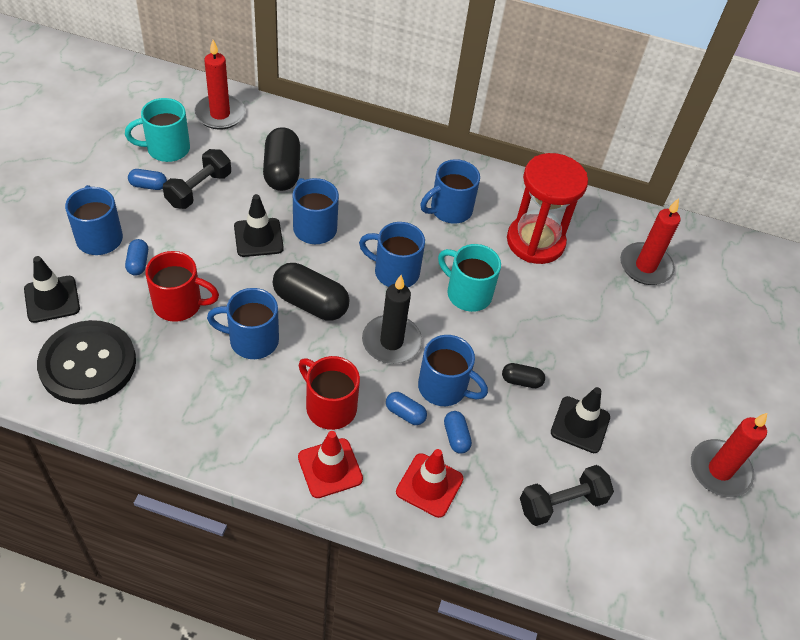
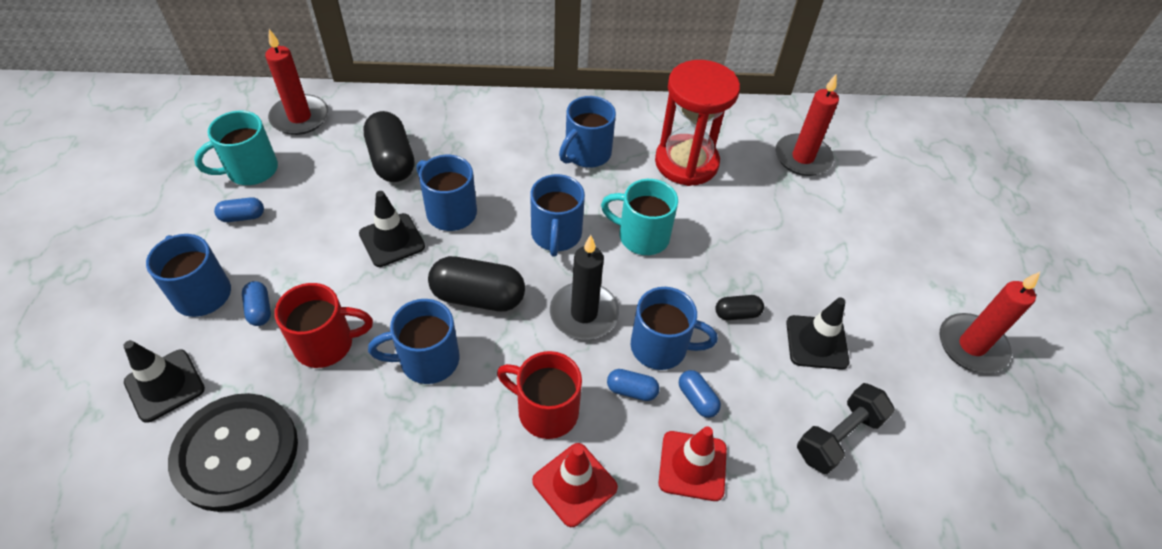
camera: 15 degrees left, 0 degrees up
black dumbbell [163,149,231,209] -> none
blue mug [359,222,425,287] -> blue mug turned 90 degrees counterclockwise [530,174,585,256]

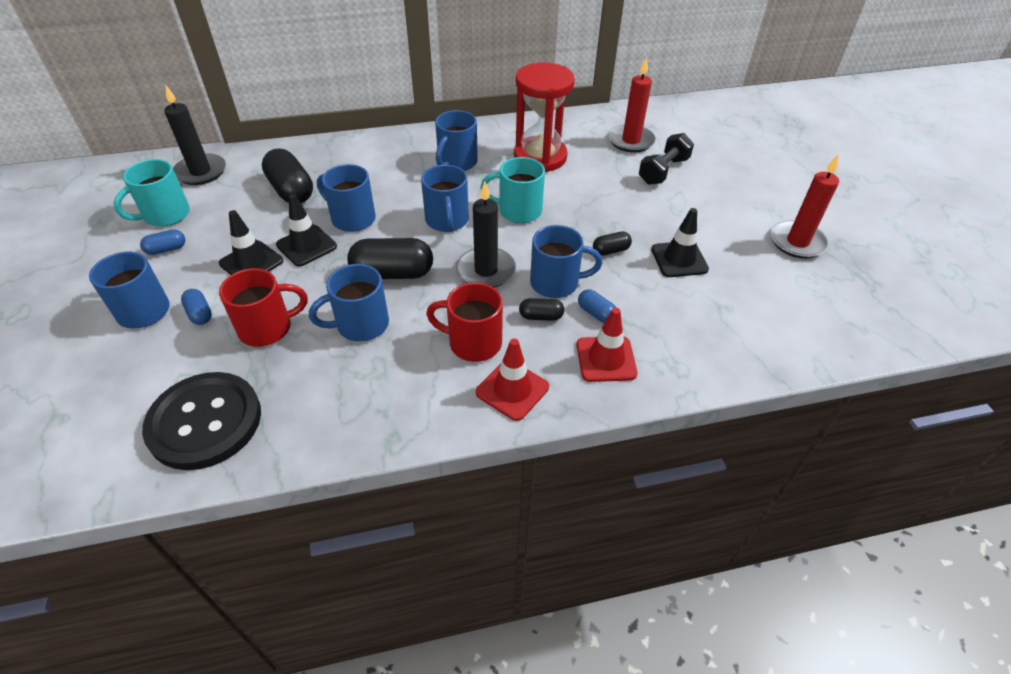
camera: 10 degrees left, 5 degrees down
black traffic cone [123,340,205,423] -> black traffic cone moved to [219,210,283,275]
red candle [265,29,328,135] -> black candle [164,86,226,185]
blue capsule [607,369,660,401] -> black capsule [519,298,564,321]
black dumbbell [797,383,895,474] -> black dumbbell moved to [639,133,694,185]

